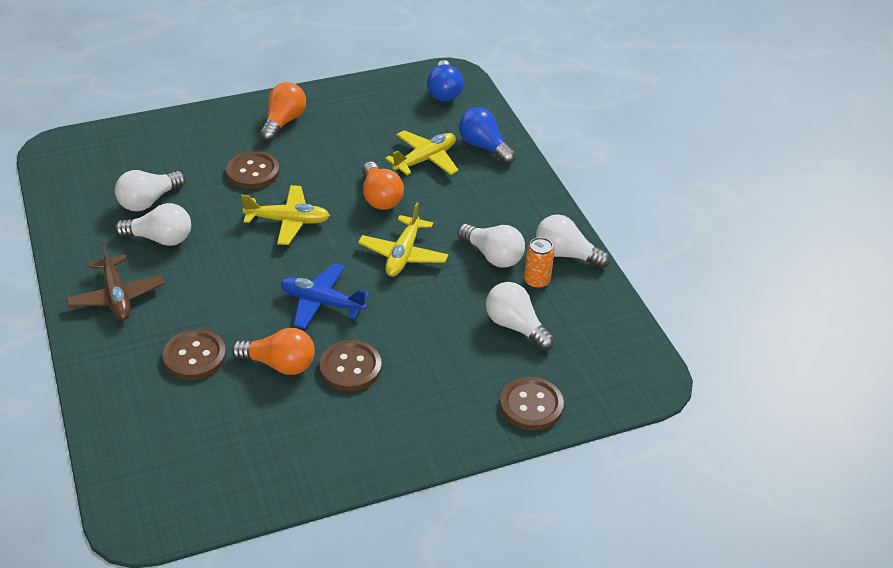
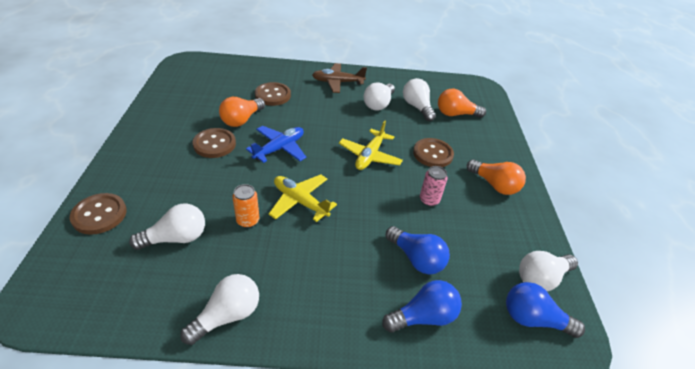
camera: 110 degrees right, 0 degrees up
orange light bulb [362,162,404,210] -> orange light bulb moved to [438,89,486,118]
yellow plane [385,130,459,175] -> blue light bulb [386,226,450,275]
white light bulb [458,224,525,268] -> white light bulb moved to [519,251,578,291]
orange can [524,237,554,289] -> orange can moved to [232,184,259,228]
none -> pink can [420,166,448,207]

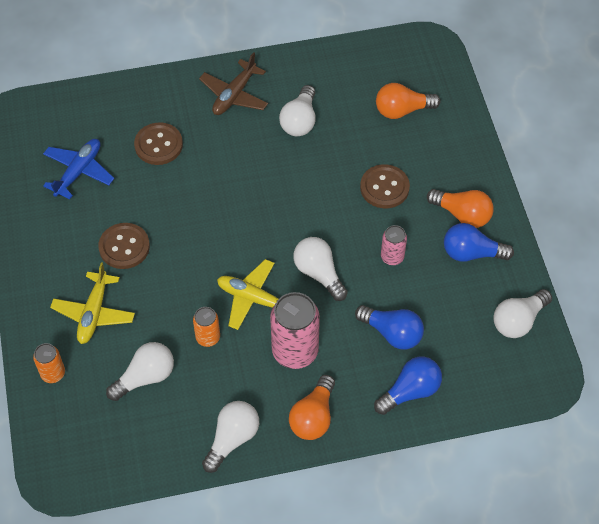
camera: 10 degrees left, 15 degrees up
brown button [70,193,127,235] -> orange can [33,343,65,383]
orange light bulb [219,97,265,127] -> orange light bulb moved to [289,375,335,440]
blue plane [246,126,306,163] -> blue plane moved to [43,139,114,199]
brown plane [312,63,367,93] -> brown plane turned 45 degrees counterclockwise [199,52,268,115]
yellow plane [339,121,403,170] -> yellow plane moved to [50,262,135,344]
white light bulb [403,78,436,121] -> white light bulb moved to [293,237,348,301]
blue light bulb [506,282,585,338] -> blue light bulb moved to [444,223,514,262]
none -> pink can [270,292,320,369]

